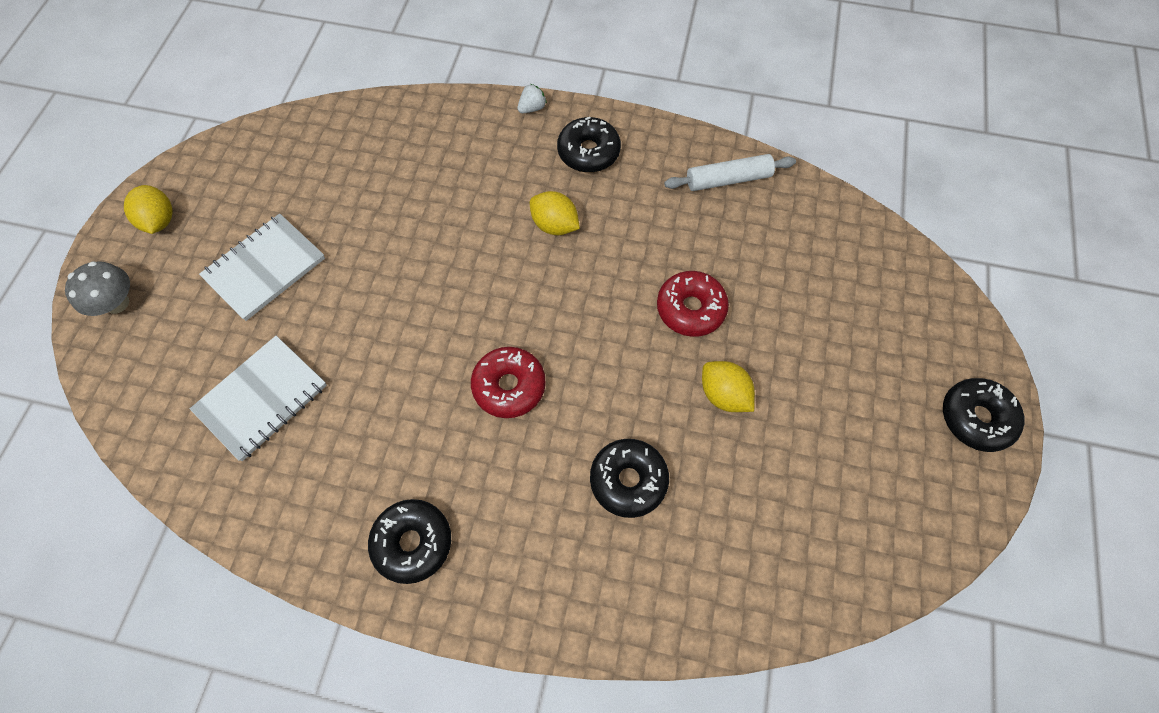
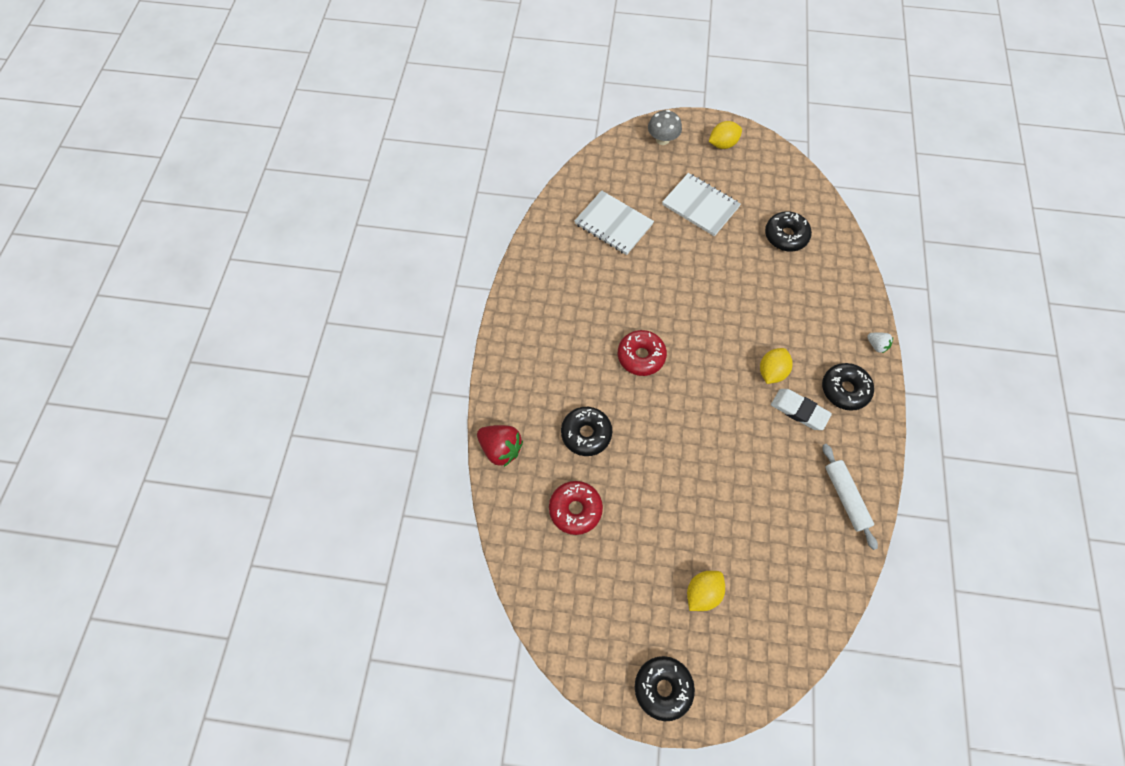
camera: 85 degrees right, 0 degrees up
black donut [368,499,451,584] -> black donut moved to [765,211,812,251]
red donut [657,271,729,337] -> red donut moved to [549,481,603,535]
yellow lemon [702,361,755,412] -> yellow lemon moved to [687,571,725,611]
none -> red strawberry [477,425,523,467]
none -> white eraser [771,389,832,430]

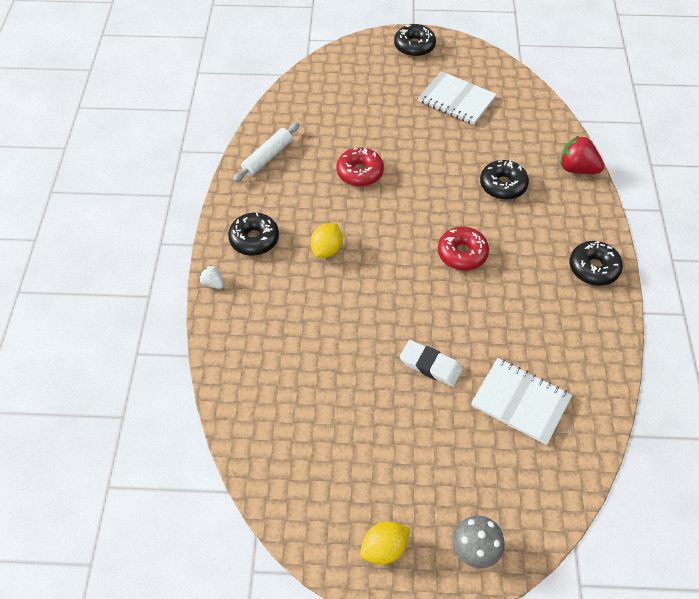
camera: 175 degrees right, 10 degrees down
red donut [549,481,603,535] -> red donut moved to [336,148,384,187]
white notebook [662,173,741,236] -> white notebook moved to [418,71,497,125]
yellow lemon [687,571,725,611] -> none
black donut [765,211,812,251] -> black donut moved to [570,241,623,286]
white eraser [771,389,832,430] -> white eraser moved to [400,340,463,387]
white rolling pin [823,444,878,550] -> white rolling pin turned 60 degrees clockwise [233,123,299,182]

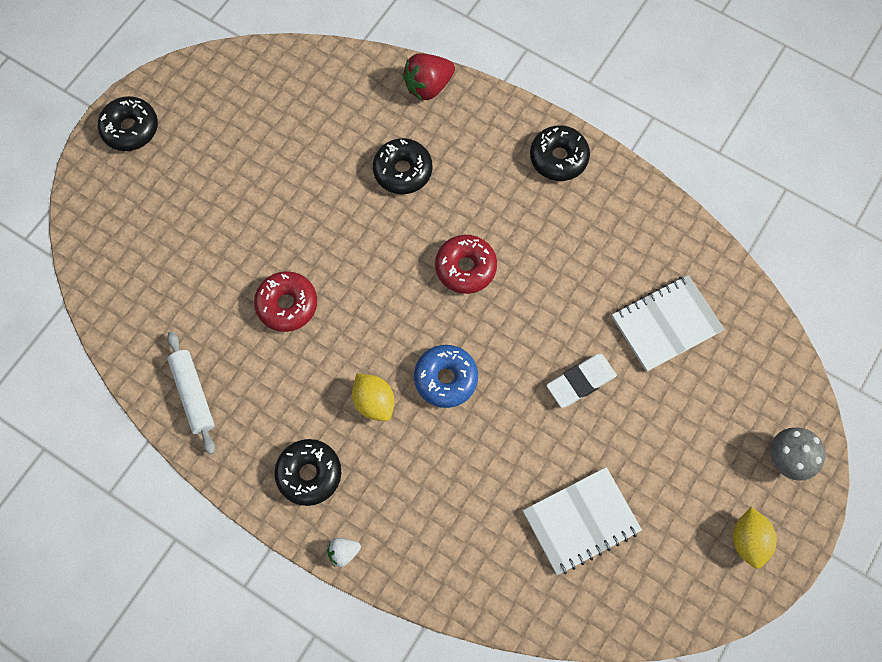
camera: 60 degrees left, 15 degrees up
white notebook [418,71,497,125] -> white notebook moved to [523,467,642,575]
none -> blue donut [414,345,478,408]

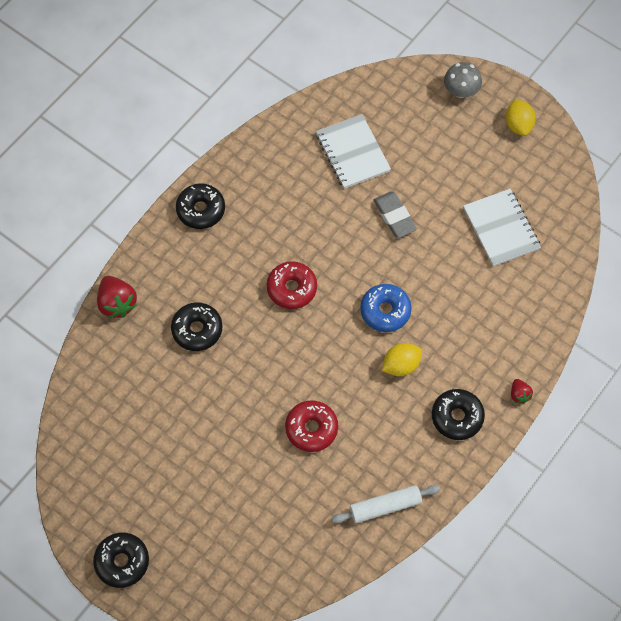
camera: 85 degrees left, 5 degrees down
white strawberry [327,538,361,567] -> red strawberry [511,379,533,404]
white eraser [546,354,617,408] -> grey eraser [374,191,417,238]
yellow lemon [733,507,777,569] -> yellow lemon turned 75 degrees clockwise [505,99,536,136]

